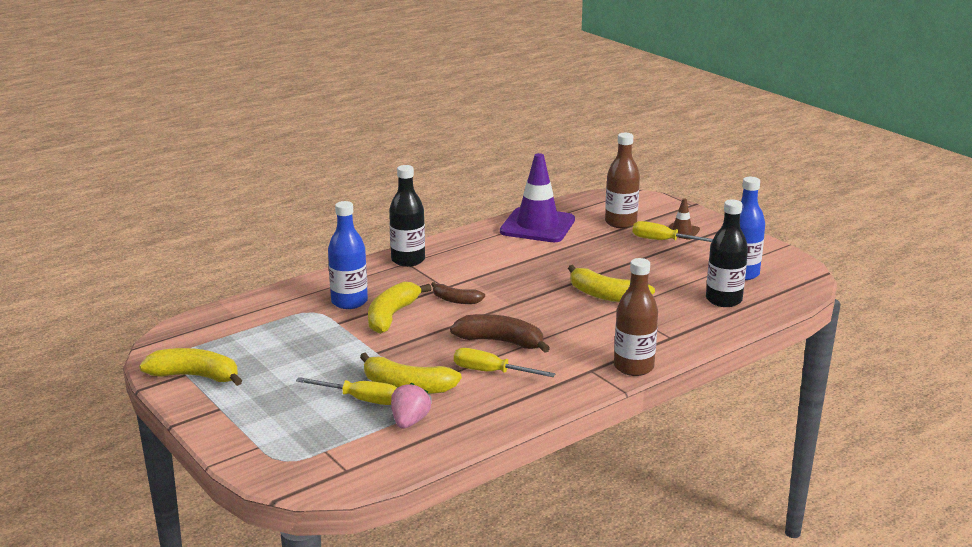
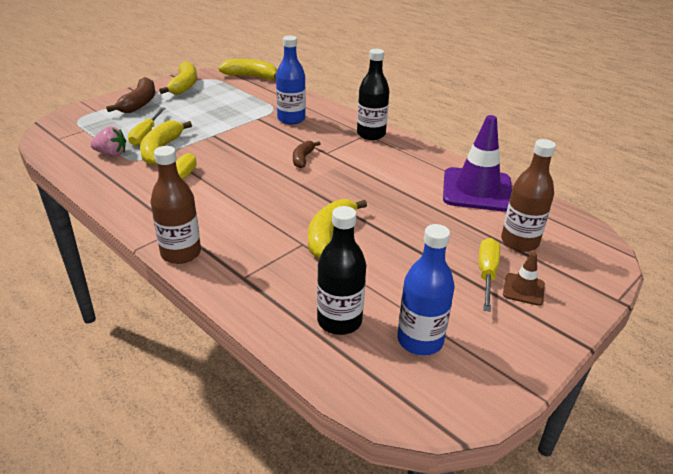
camera: 80 degrees right, 10 degrees up
yellow banana [368,282,431,334] -> yellow banana moved to [218,59,277,79]
brown banana [450,314,550,353] -> brown banana moved to [106,77,155,113]

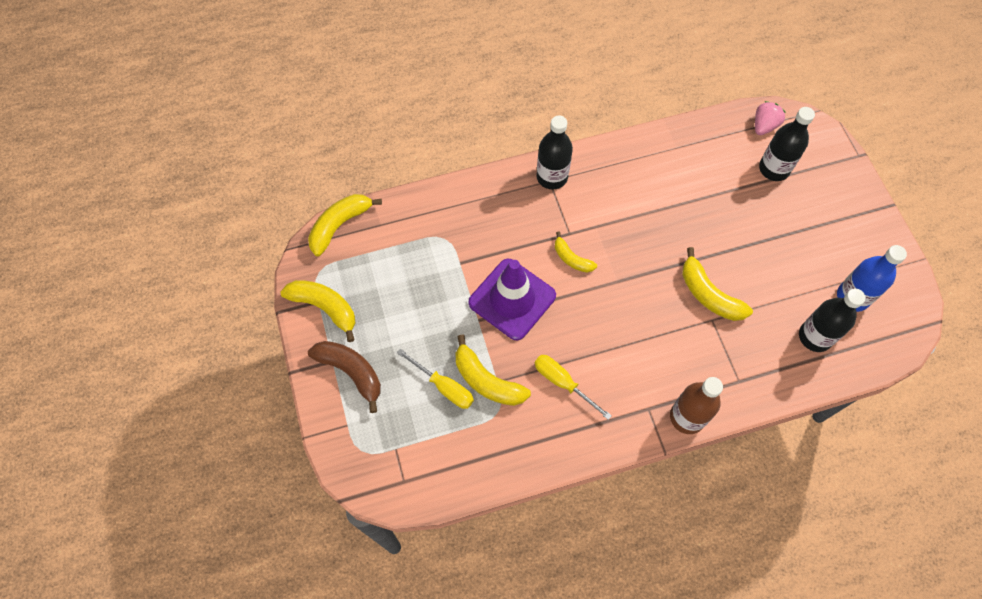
camera: 60 degrees left, 30 degrees up
pink strawberry [90,126,126,157] -> pink strawberry moved to [755,101,786,135]
blue bottle [276,36,306,124] -> none
brown banana [293,141,320,169] -> yellow banana [555,232,597,273]
purple traffic cone [443,115,512,212] -> purple traffic cone moved to [468,259,556,340]
yellow screwdriver [479,238,500,312] -> none
brown bottle [501,139,556,252] -> black bottle [759,107,815,181]
brown traffic cone [503,252,545,306] -> none

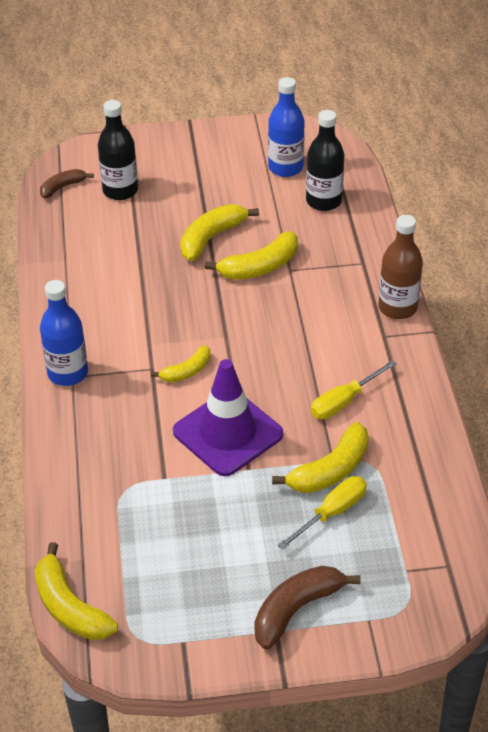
camera: 80 degrees left, 20 degrees down
yellow banana [280,280,356,342] -> yellow banana moved to [180,204,259,261]
black bottle [536,115,573,190] -> blue bottle [40,280,88,386]
pink strawberry [755,101,786,135] -> brown banana [40,169,94,198]

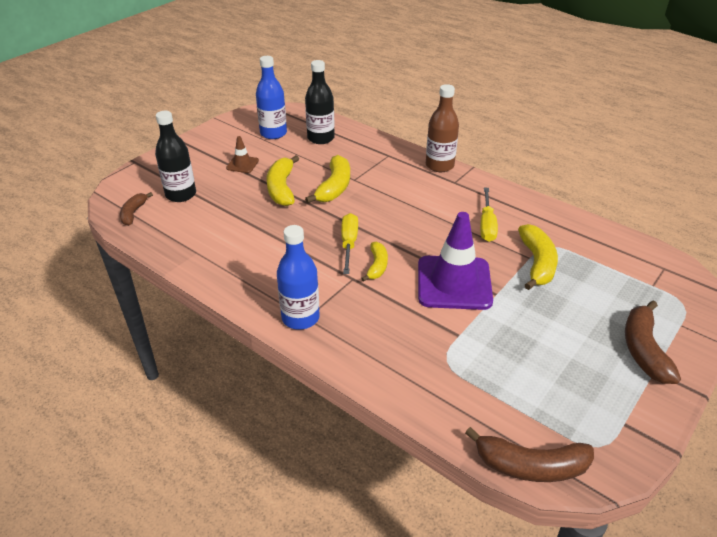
camera: 45 degrees left, 5 degrees down
yellow banana [35,542,118,640] -> brown banana [465,427,594,482]
yellow screwdriver [277,476,367,550] -> yellow screwdriver moved to [341,213,358,274]
none -> brown traffic cone [226,136,259,173]

